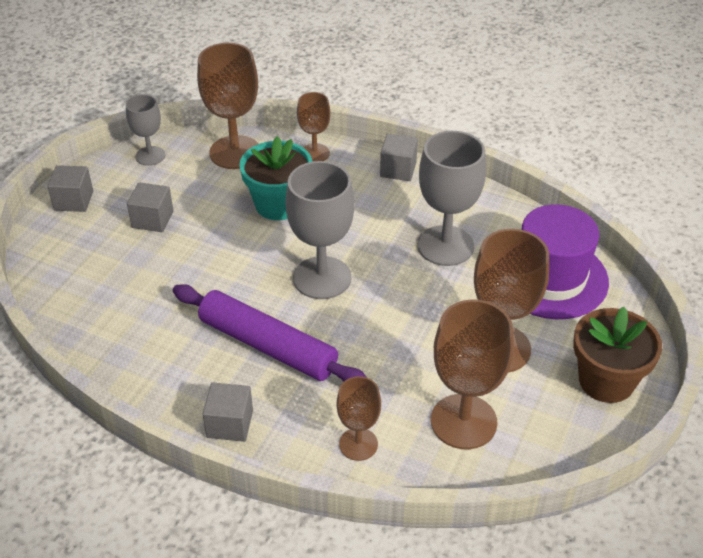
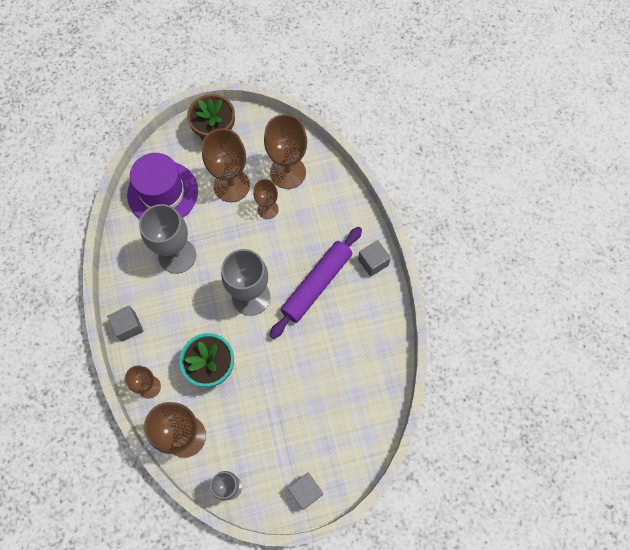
camera: 130 degrees left, 25 degrees up
grey cube [127,182,173,232] -> none
purple rolling pin [173,284,367,381] -> purple rolling pin turned 45 degrees clockwise [269,227,362,339]
brown goblet [337,376,381,461] -> brown goblet moved to [253,179,278,219]

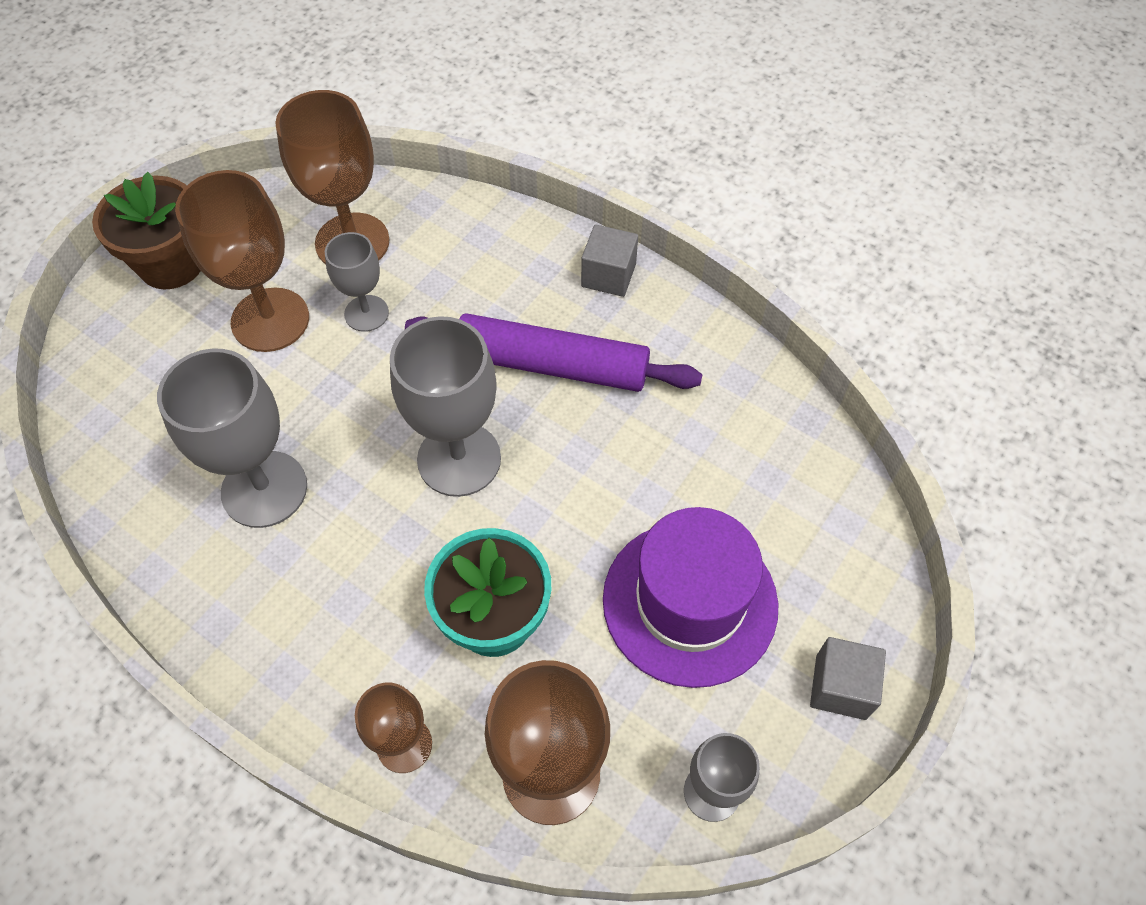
camera: 40 degrees left, 10 degrees down
grey cube [107,306,143,342] -> none
purple hat [127,153,198,219] -> purple hat moved to [603,507,778,688]
brown goblet [253,179,278,219] -> grey goblet [325,232,389,332]
purple rolling pin [269,227,362,339] -> purple rolling pin turned 75 degrees counterclockwise [405,313,703,392]

